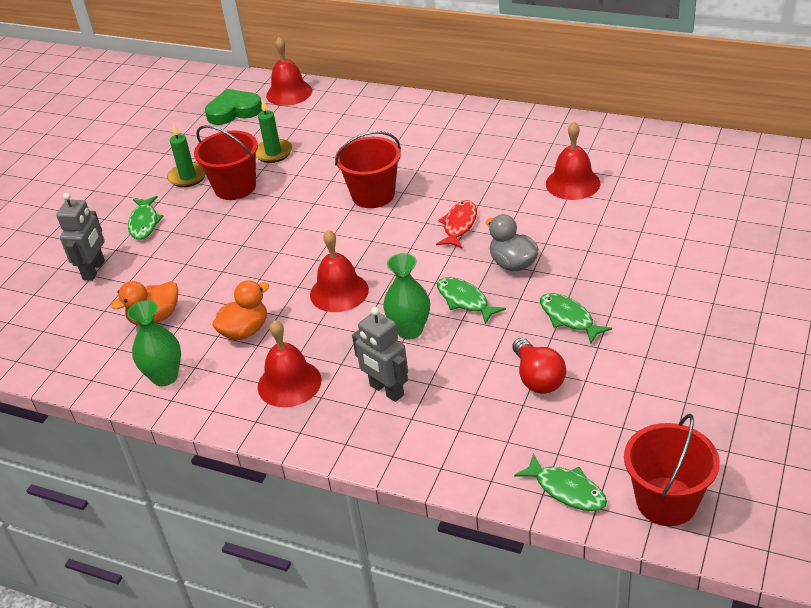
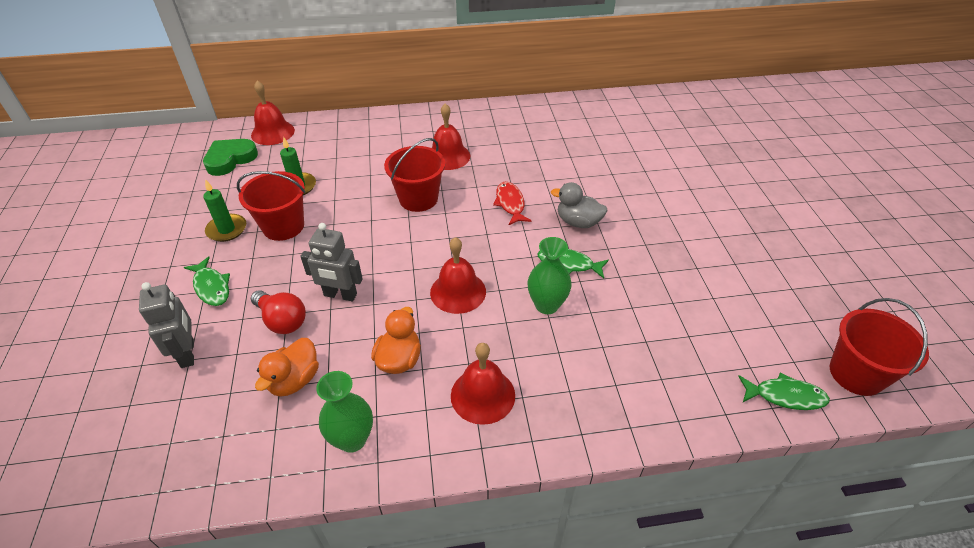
camera: 35 degrees left, 5 degrees up
grey robot [352,307,408,402] -> grey robot moved to [301,223,363,301]
red light bulb [512,338,566,394] -> red light bulb moved to [251,290,306,334]
green fish [540,293,612,344] -> none
red bell [546,122,600,200] -> red bell moved to [432,103,470,170]

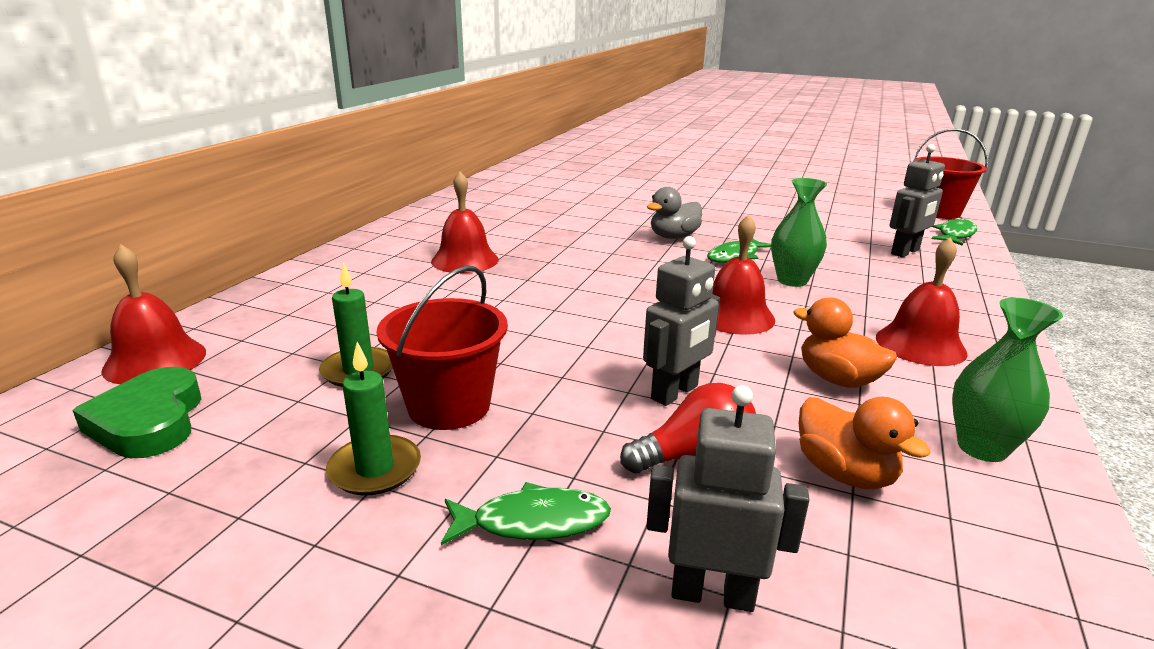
camera: 60 degrees left, 20 degrees down
red bucket [384,138,445,212] -> none
red fish [493,182,532,225] -> none
none -> grey robot [890,144,945,257]

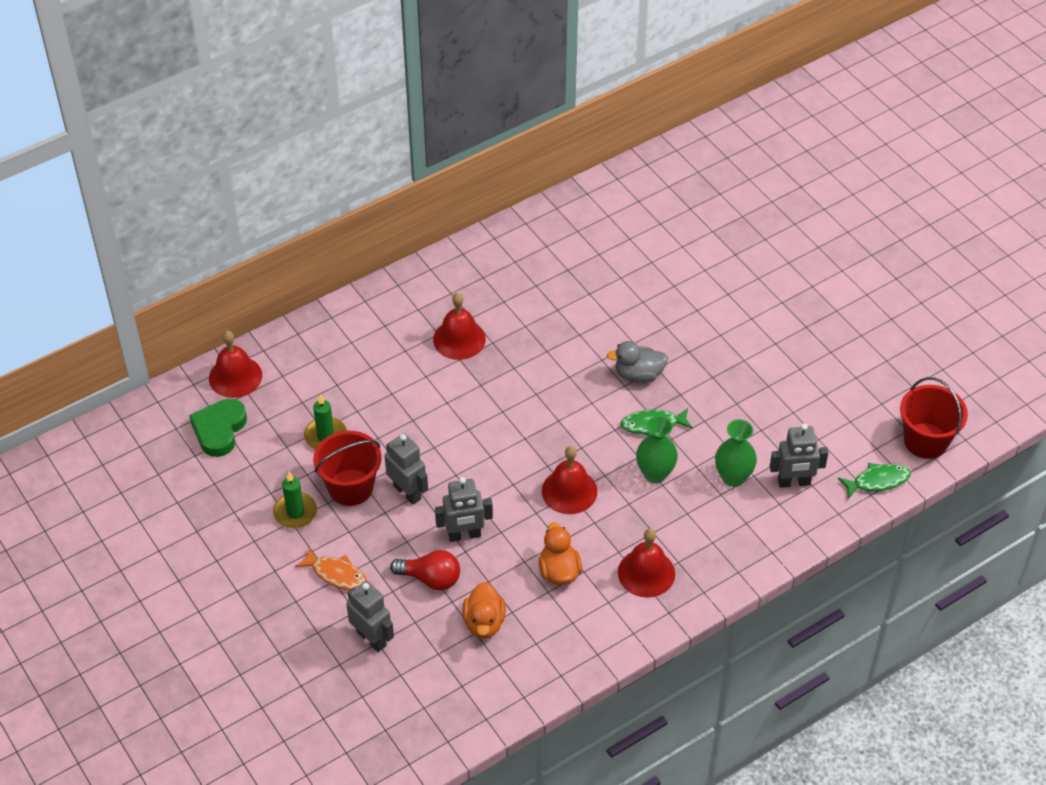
camera: 35 degrees right, 25 degrees up
green fish [441,482,611,545] -> orange fish [295,547,367,590]
green vase [952,298,1063,462] -> green vase moved to [715,419,757,487]
none -> grey robot [385,434,428,505]

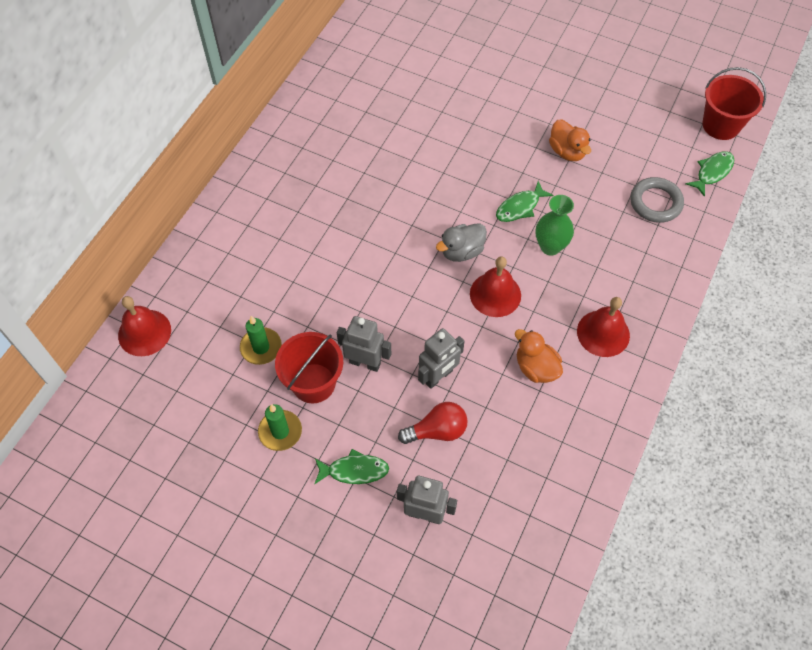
camera: 30 degrees left, 10 degrees up
green heart [189,399,247,457] -> none
orange fish [295,547,367,590] -> green fish [314,449,389,485]
red bell [433,293,486,360] -> none
orange duck [462,582,506,639] -> orange duck moved to [549,120,591,161]
grey duck [607,341,668,383] -> grey duck moved to [436,223,487,262]
green vase [715,419,757,487] -> none
grey robot [770,424,828,488] -> grey ring [630,177,684,223]

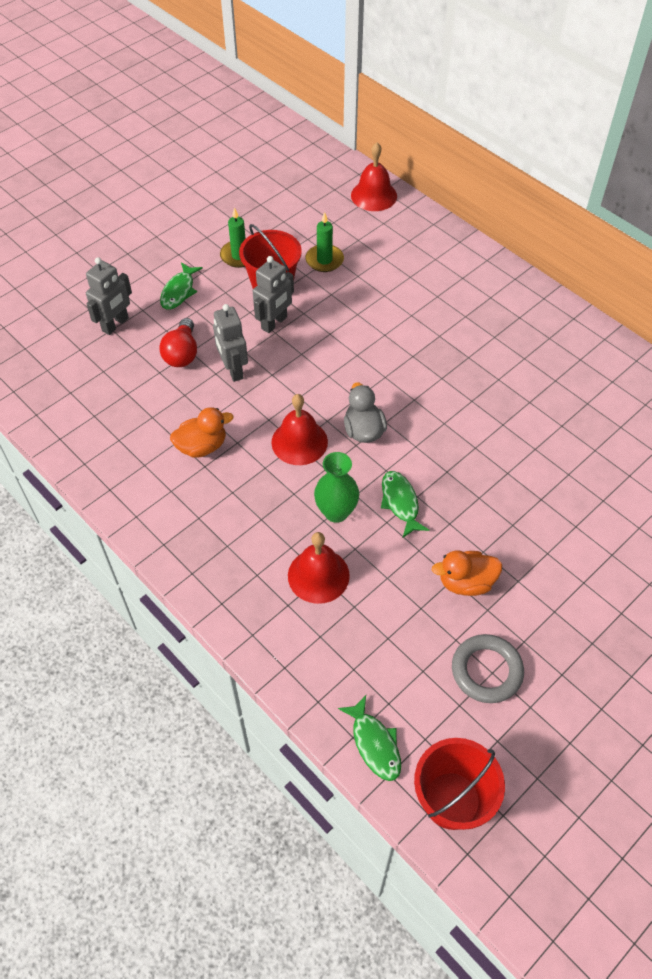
camera: 110 degrees right, 5 degrees down
red bell [577,297,630,357] -> red bell moved to [288,532,350,604]
grey ring [630,177,684,223] -> grey ring moved to [452,634,524,703]

